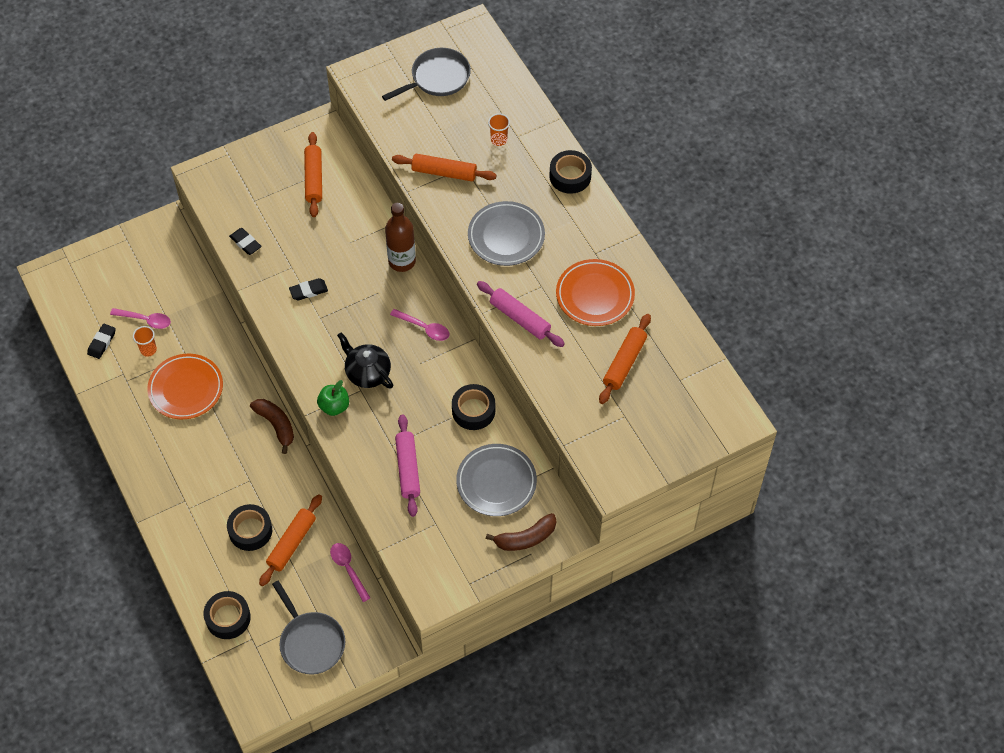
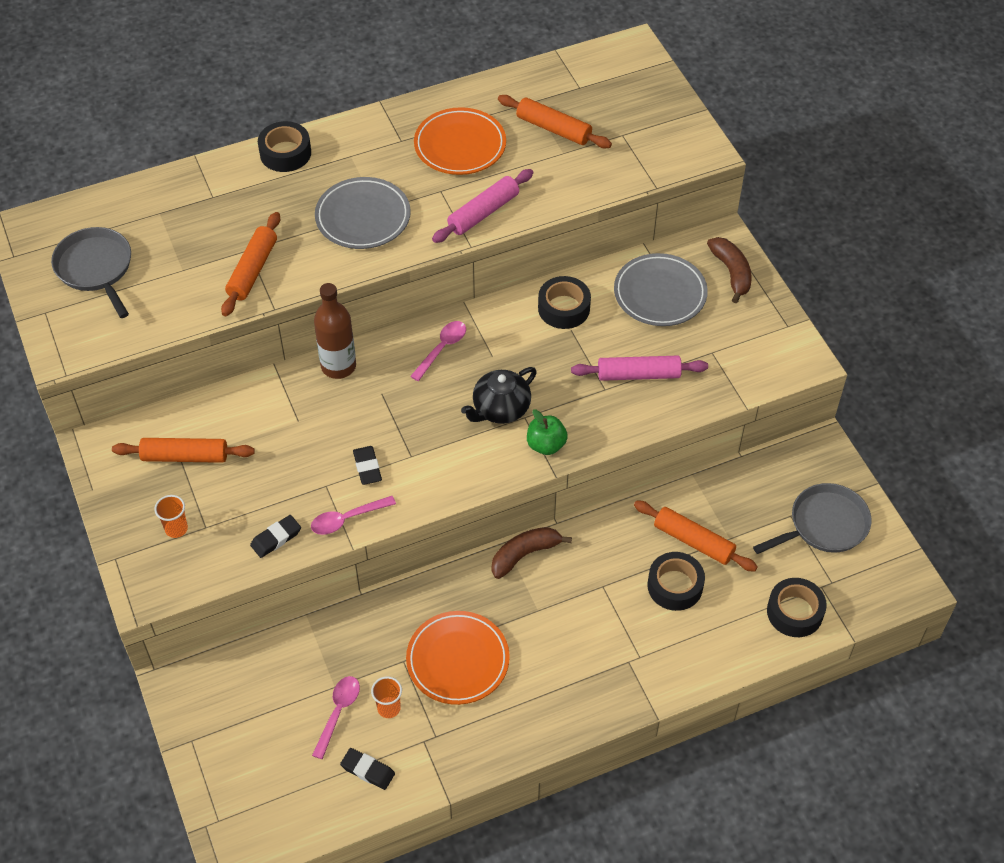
camera: 85 degrees left, 5 degrees down
pink spoon [330,543,370,602] -> pink spoon moved to [311,496,396,535]
orange cup [488,113,510,146] -> orange cup moved to [154,495,188,538]

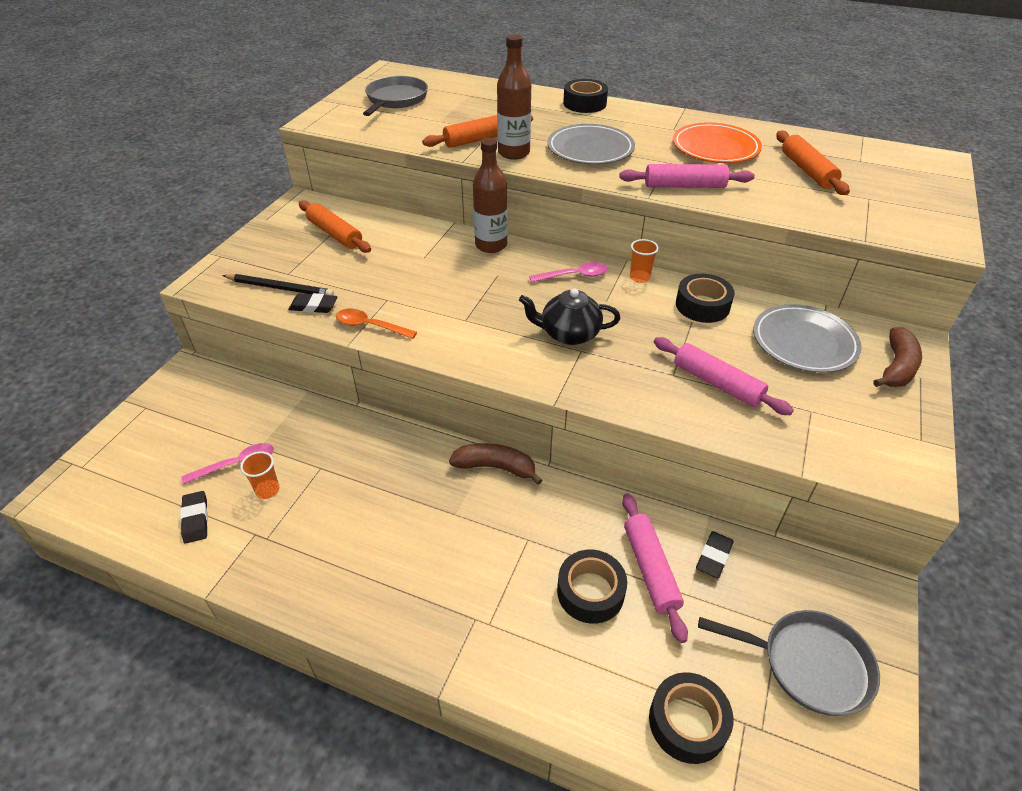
camera: 45 degrees right, 10 degrees down
orange cup [154,495,188,538] -> orange cup moved to [630,239,659,283]
pink spoon [311,496,396,535] -> orange spoon [336,309,417,339]
black eraser [353,446,382,485] -> black eraser moved to [696,531,734,578]
orange plate [406,611,510,705] -> none
green apple [527,409,568,455] -> none
orange rolling pin [634,501,758,571] -> pink rolling pin [622,493,688,643]
none -> black pencil [222,274,334,296]
none -> brown bottle [497,34,531,160]

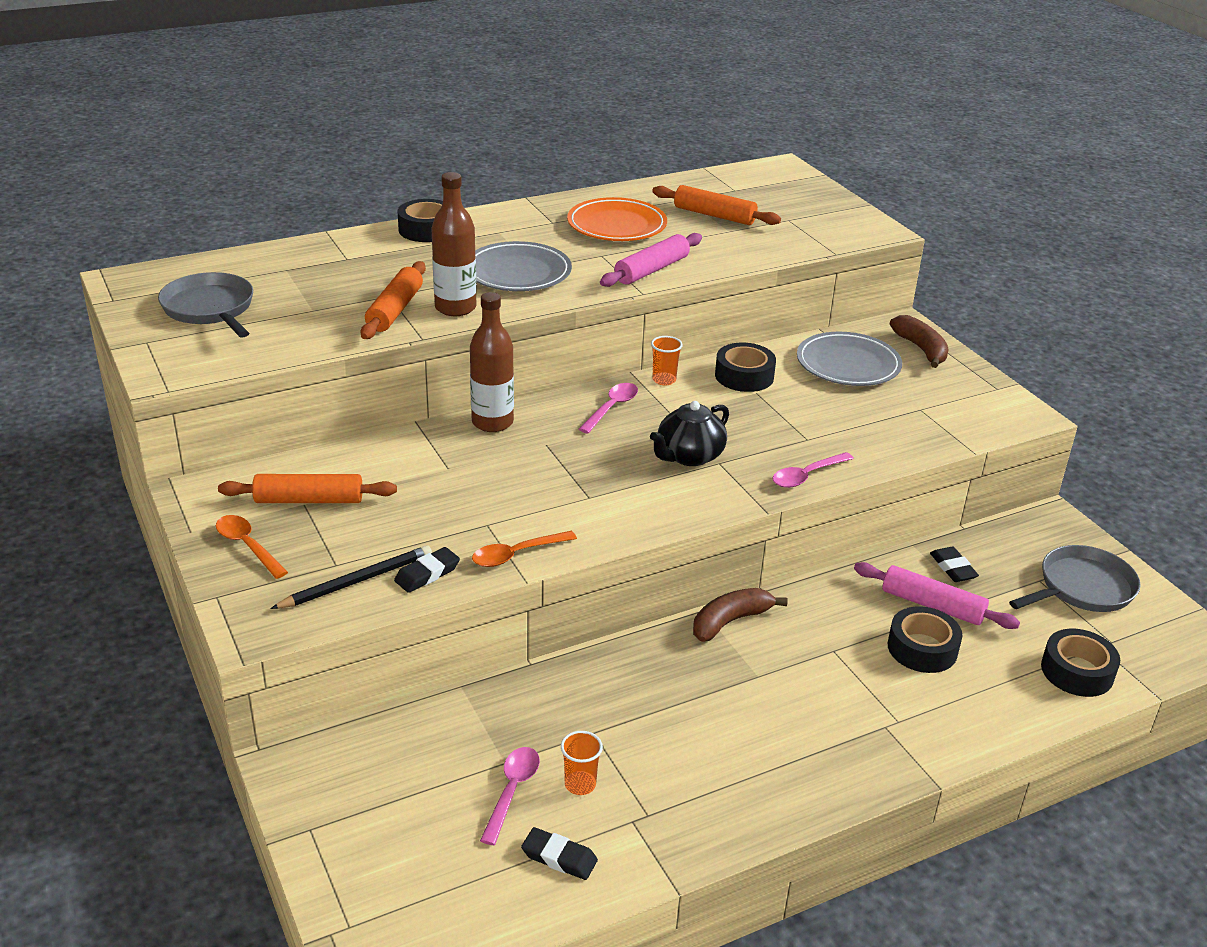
camera: 50 degrees left, 10 degrees down
pink rolling pin [654,337,794,415] -> none
none -> orange spoon [216,515,288,579]
none -> pink spoon [772,452,854,488]

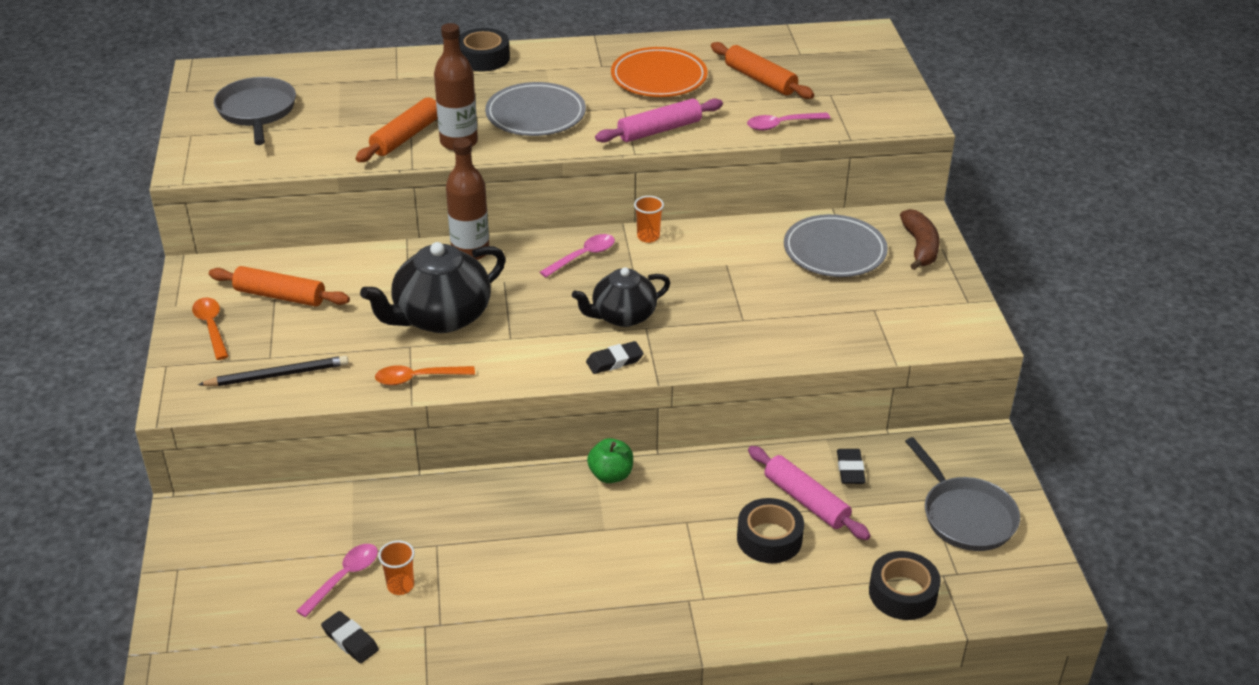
camera: 20 degrees right, 5 degrees up
black eraser [394,547,460,593] -> black eraser moved to [586,341,644,374]
brown banana [693,588,788,642] -> green apple [587,438,633,483]
black tape [715,343,776,392] -> none
pink spoon [772,452,854,488] -> pink spoon moved to [747,112,830,131]
grey pan [1009,545,1141,612] -> grey pan turned 75 degrees clockwise [905,437,1020,551]
none -> black teapot [360,242,506,333]

